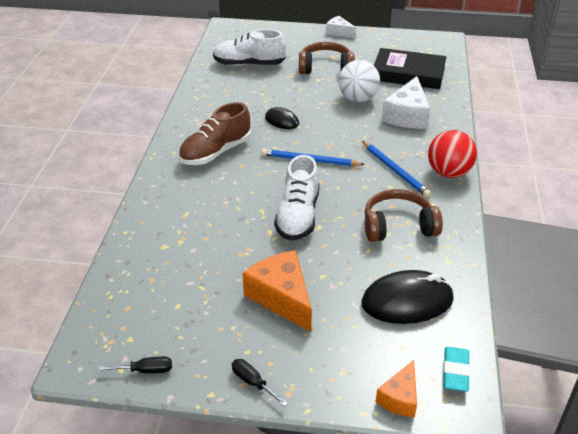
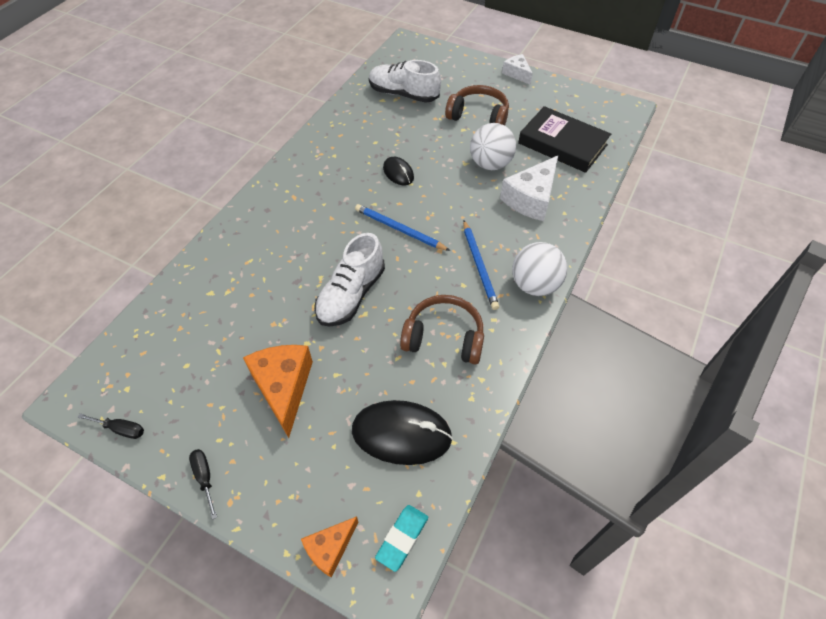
camera: 20 degrees right, 15 degrees up
brown shoe [178,102,251,165] -> none
red ball [428,130,477,178] -> white ball [512,242,568,296]

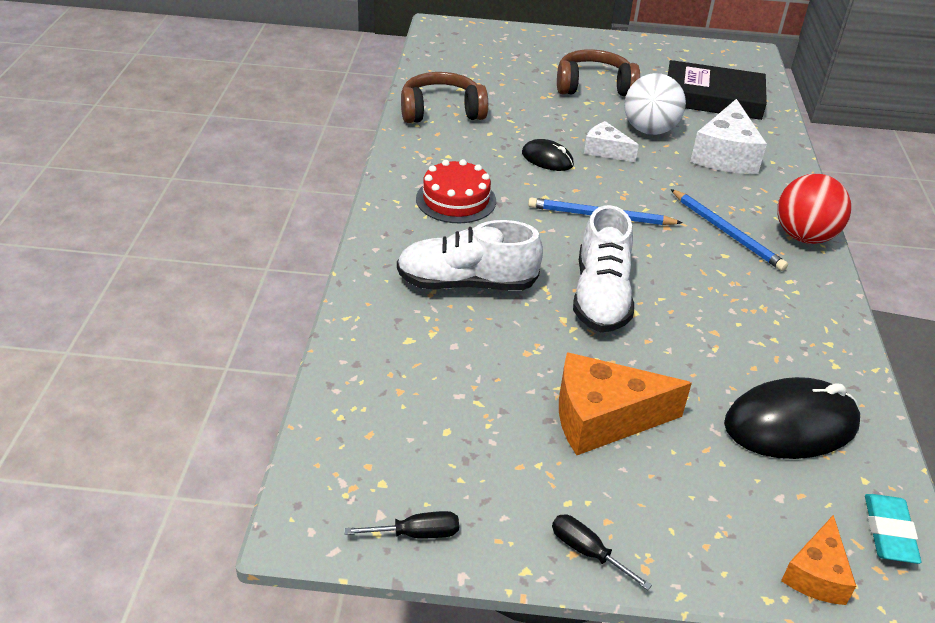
camera: 25 degrees left, 15 degrees down
orange cheese [243,345,313,438] -> orange cheese turned 60 degrees counterclockwise [559,352,692,455]
white shoe [369,60,441,103] -> white shoe moved to [397,220,543,291]
brown headphones [400,295,484,364] -> brown headphones moved to [401,72,488,123]
white cheese [502,54,533,85] -> white cheese moved to [584,121,639,162]
white ball [512,242,568,296] -> red ball [777,174,851,244]
none -> red cake [416,159,496,223]

